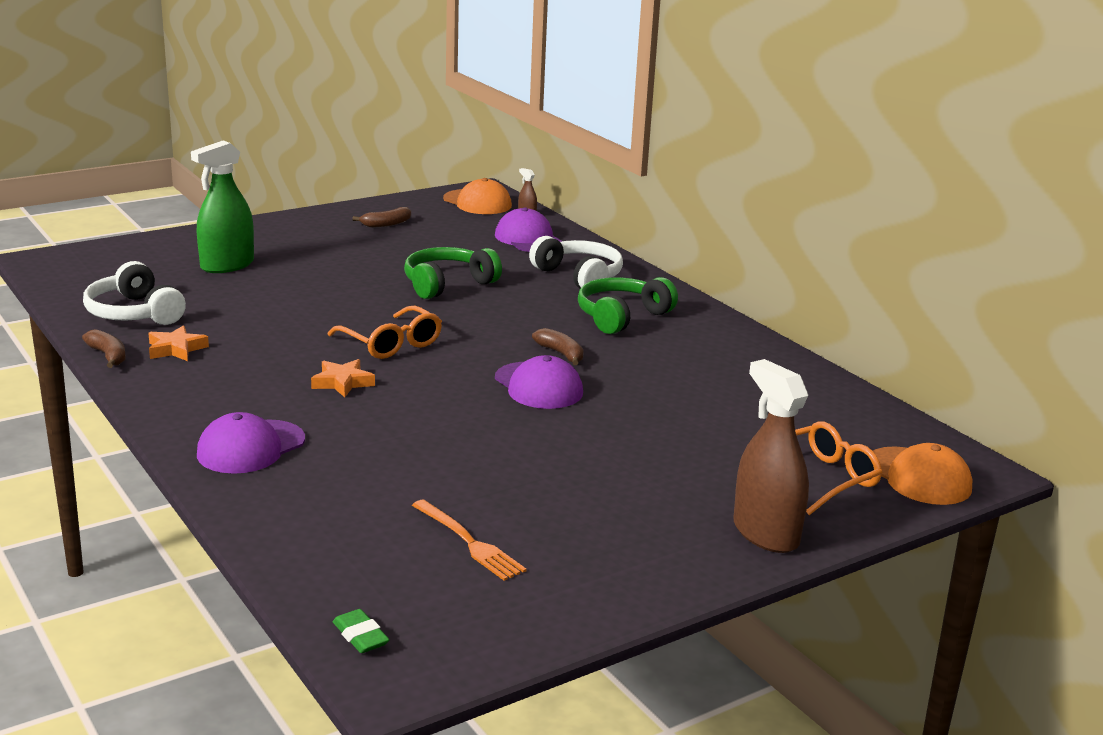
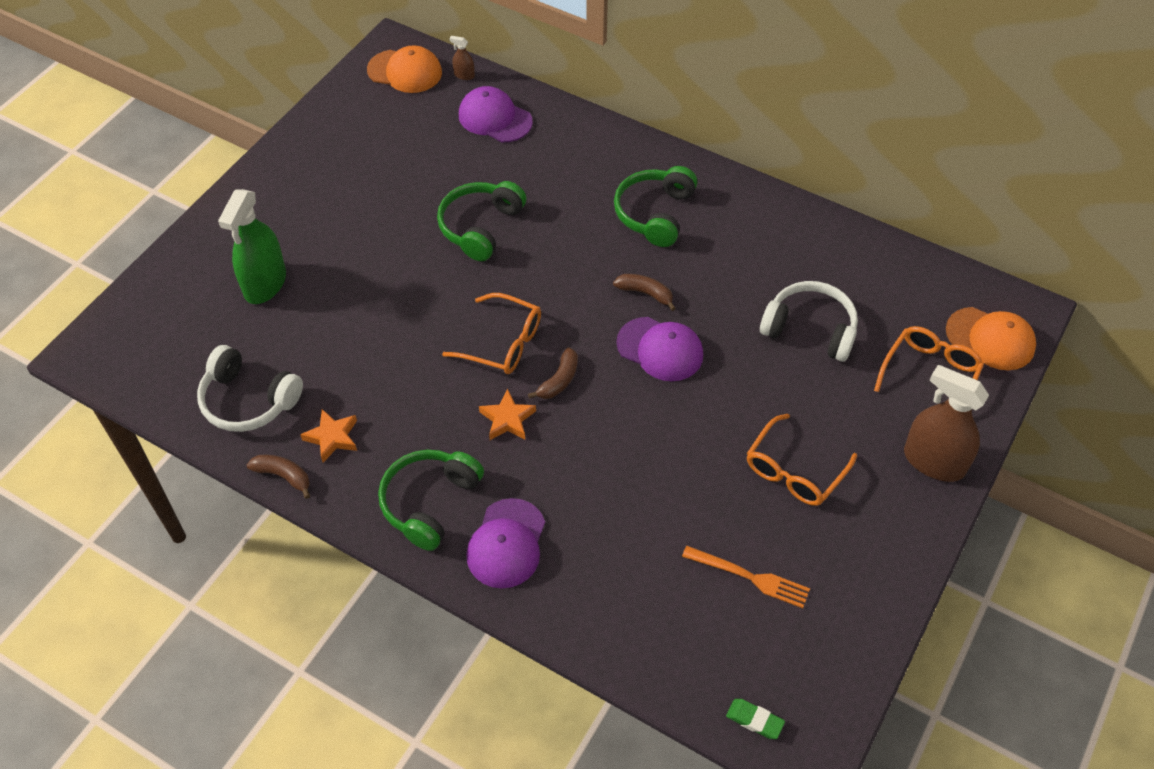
camera: 25 degrees left, 30 degrees up
brown banana [352,207,411,227] -> brown banana moved to [528,347,578,399]
white headphones [529,236,623,289] -> white headphones moved to [760,281,858,362]
none -> green headphones [378,450,484,551]
none -> orange glasses [747,414,857,506]

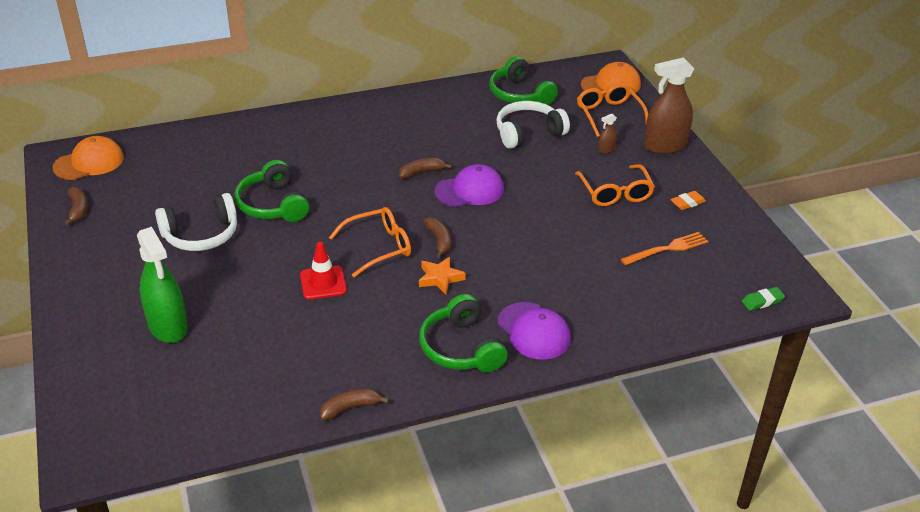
camera: 50 degrees left, 15 degrees down
white headphones [197,345,303,432] -> white headphones moved to [155,193,237,251]
orange star [300,409,357,463] -> none
brown spray bottle [449,36,475,80] -> brown spray bottle moved to [598,114,617,153]
purple cap [459,86,533,142] -> none
green headphones [614,166,697,247] -> green headphones moved to [489,56,558,105]
none -> brown banana [64,187,88,226]
none -> red traffic cone [300,242,347,300]
none -> orange eraser [671,191,706,210]

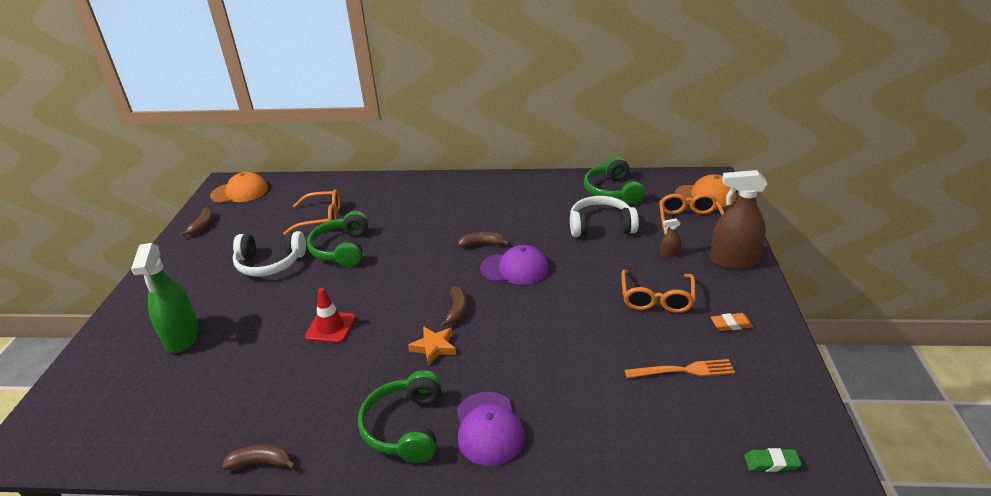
camera: 25 degrees right, 5 degrees down
orange glasses [329,207,411,277] -> orange glasses moved to [283,189,340,235]

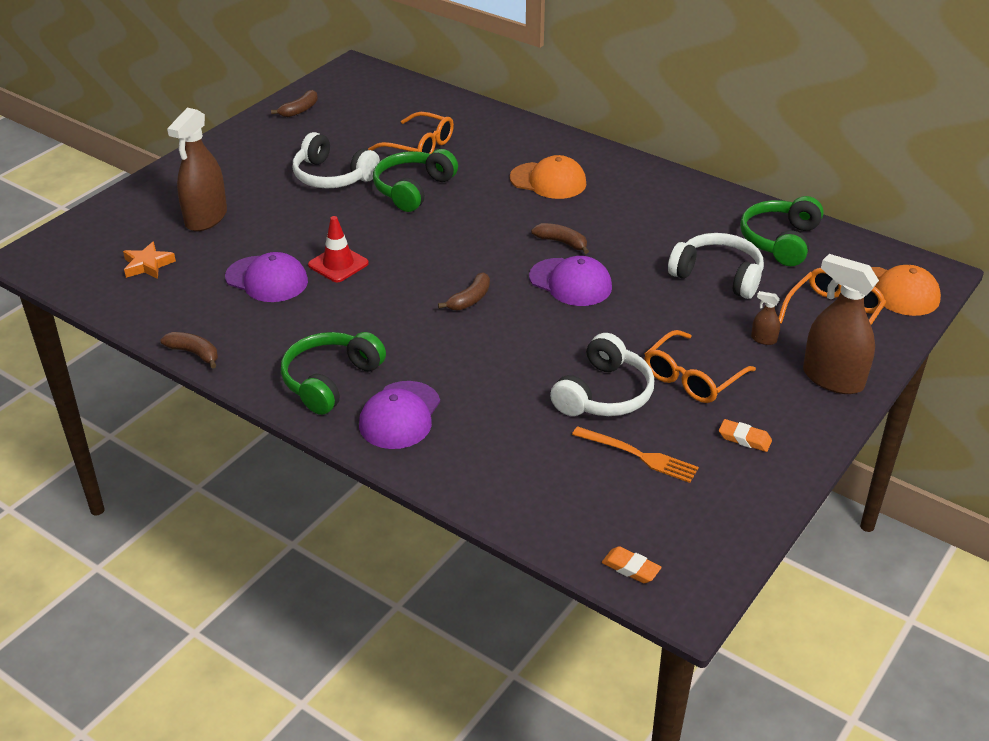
camera: 30 degrees right, 5 degrees up
green spray bottle [131,243,200,353] -> brown spray bottle [167,108,227,231]
orange cap [210,172,268,203] -> orange cap moved to [510,155,586,199]
orange star [408,326,456,365] -> orange star moved to [123,241,176,279]
green eraser [744,448,802,472] -> orange eraser [602,546,662,583]
none -> purple cap [225,252,308,302]
none -> white headphones [550,333,654,416]

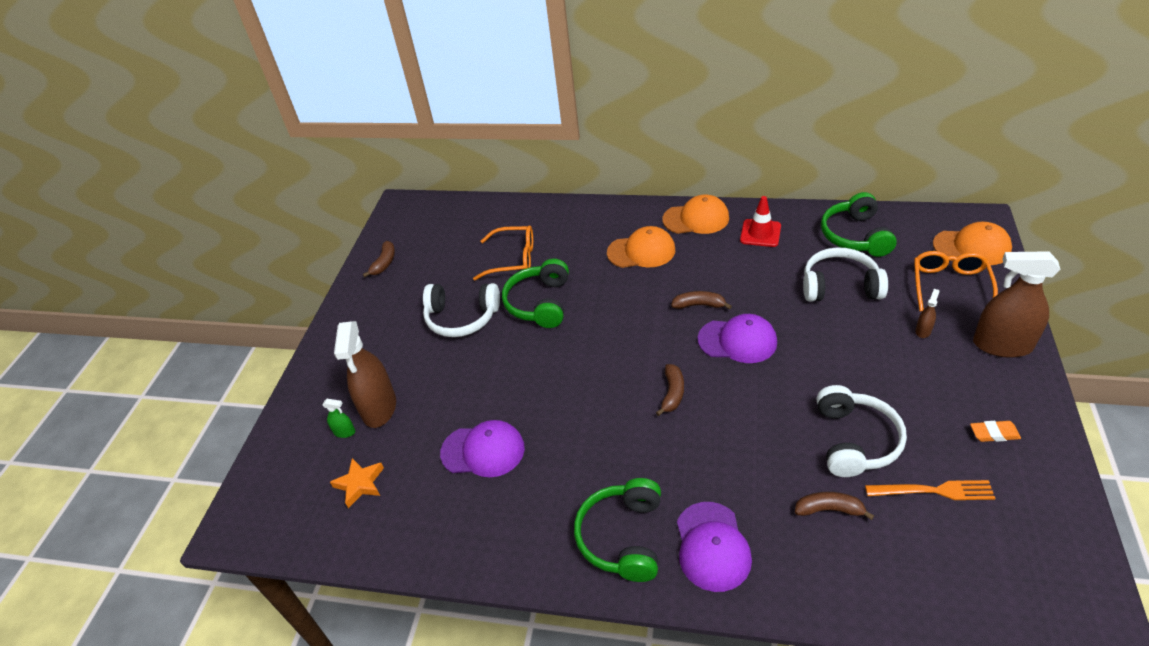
camera: 20 degrees left, 5 degrees up
brown banana [161,332,218,369] -> brown banana moved to [795,492,874,520]
red traffic cone [308,216,369,282] -> red traffic cone moved to [740,196,781,247]
orange eraser [602,546,662,583] -> none
orange glasses [644,330,756,403] -> none
brown spray bottle [751,291,780,345] -> brown spray bottle turned 120 degrees clockwise [915,289,940,338]
none -> green spray bottle [322,399,355,438]
none -> orange cap [663,194,729,234]

